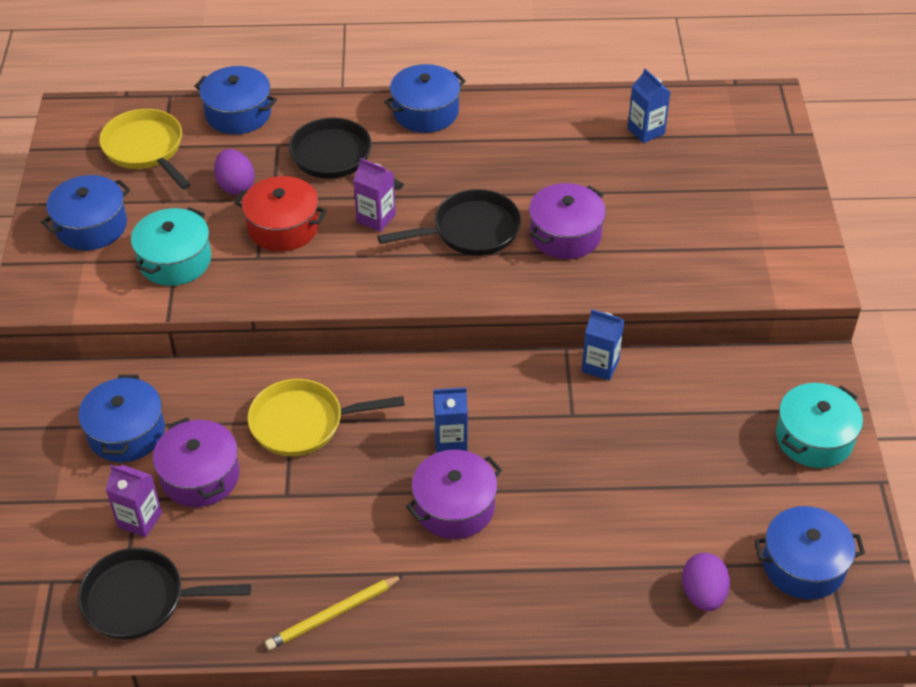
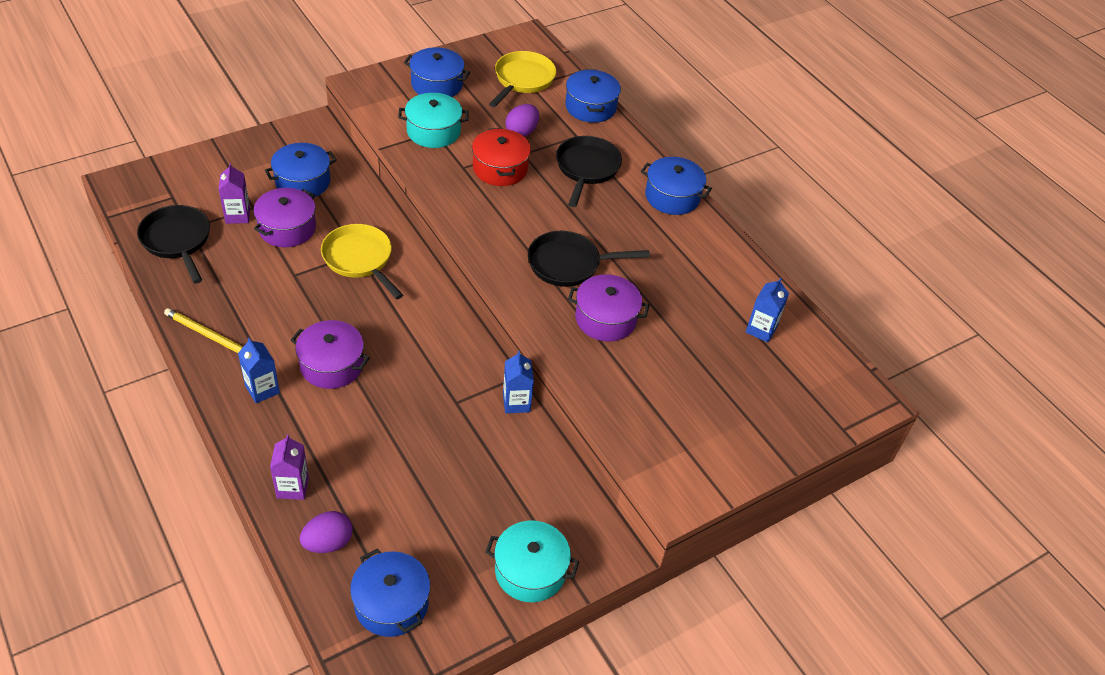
camera: 55 degrees right, 0 degrees up
purple carton [353,158,396,232] -> purple carton moved to [270,435,309,500]
black pan [378,189,521,256] -> black pan turned 135 degrees clockwise [528,231,650,287]
blue carton [433,388,468,453] -> blue carton moved to [238,338,280,403]

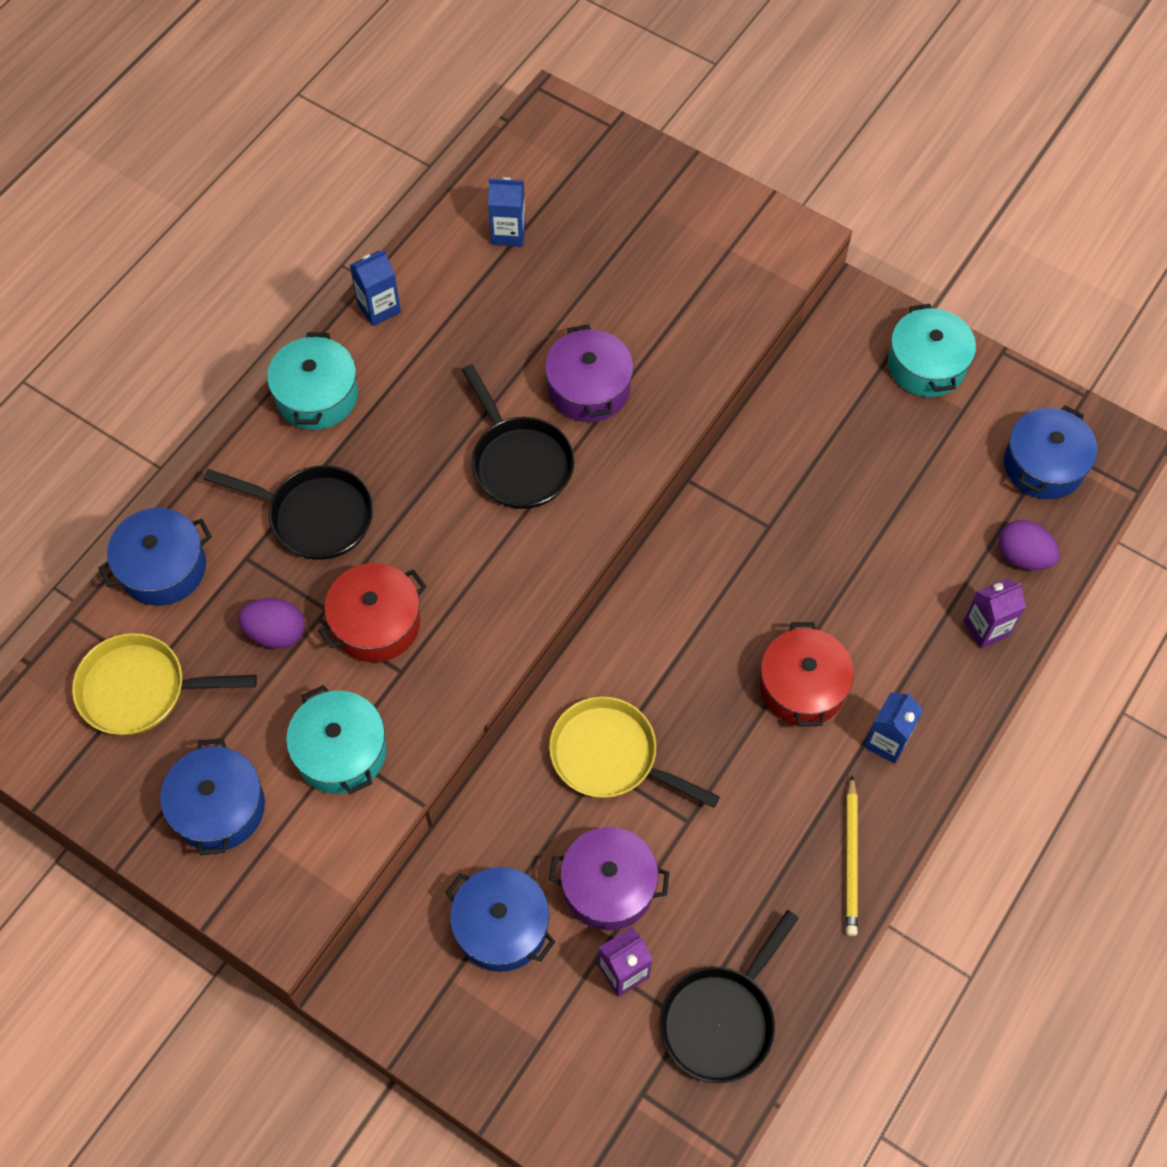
camera: 110 degrees left, 15 degrees up
purple pot [291,320,370,389] -> red pot [760,622,854,726]
yellow pan [321,224,403,299] -> yellow pan turned 90 degrees clockwise [549,696,720,808]
blue carton [503,351,534,413] -> blue carton moved to [350,250,401,326]
black pan [556,136,622,207] -> black pan turned 150 degrees counterclockwise [203,465,373,560]
blue pot [641,157,712,215] -> turquoise pot [267,332,358,430]

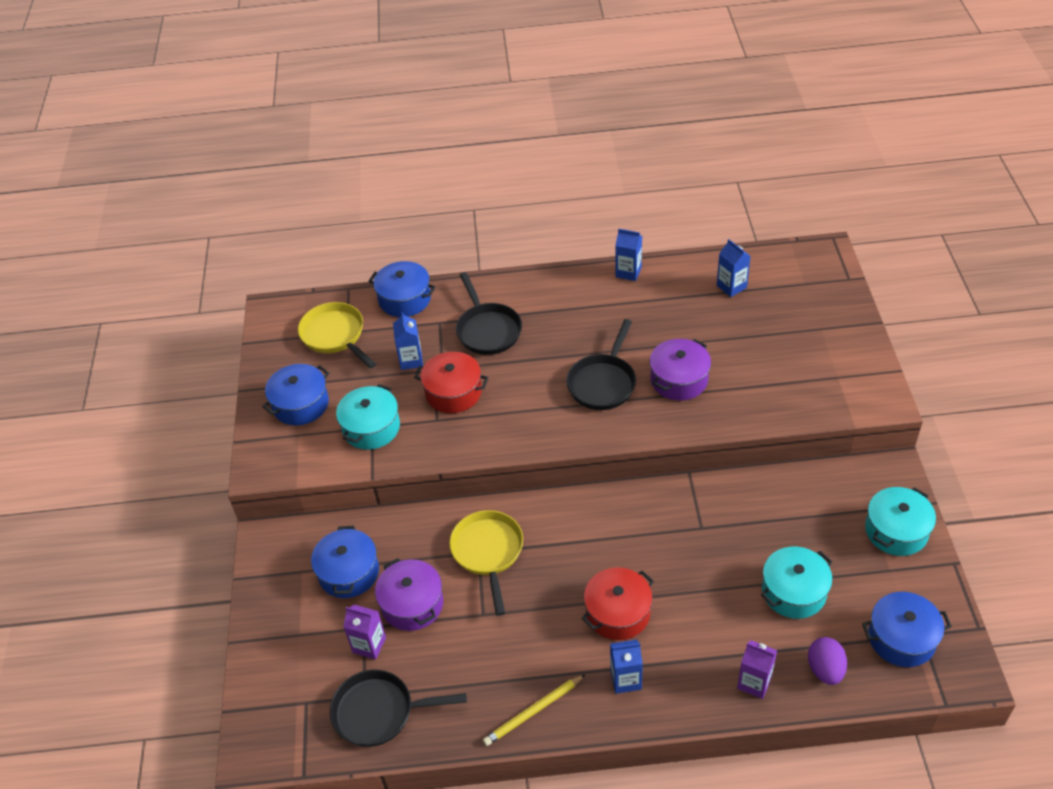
camera: 55 degrees right, 15 degrees down
purple egg [238,598,305,648] -> blue carton [393,312,423,370]
turquoise pot [267,332,358,430] -> turquoise pot moved to [761,547,833,619]

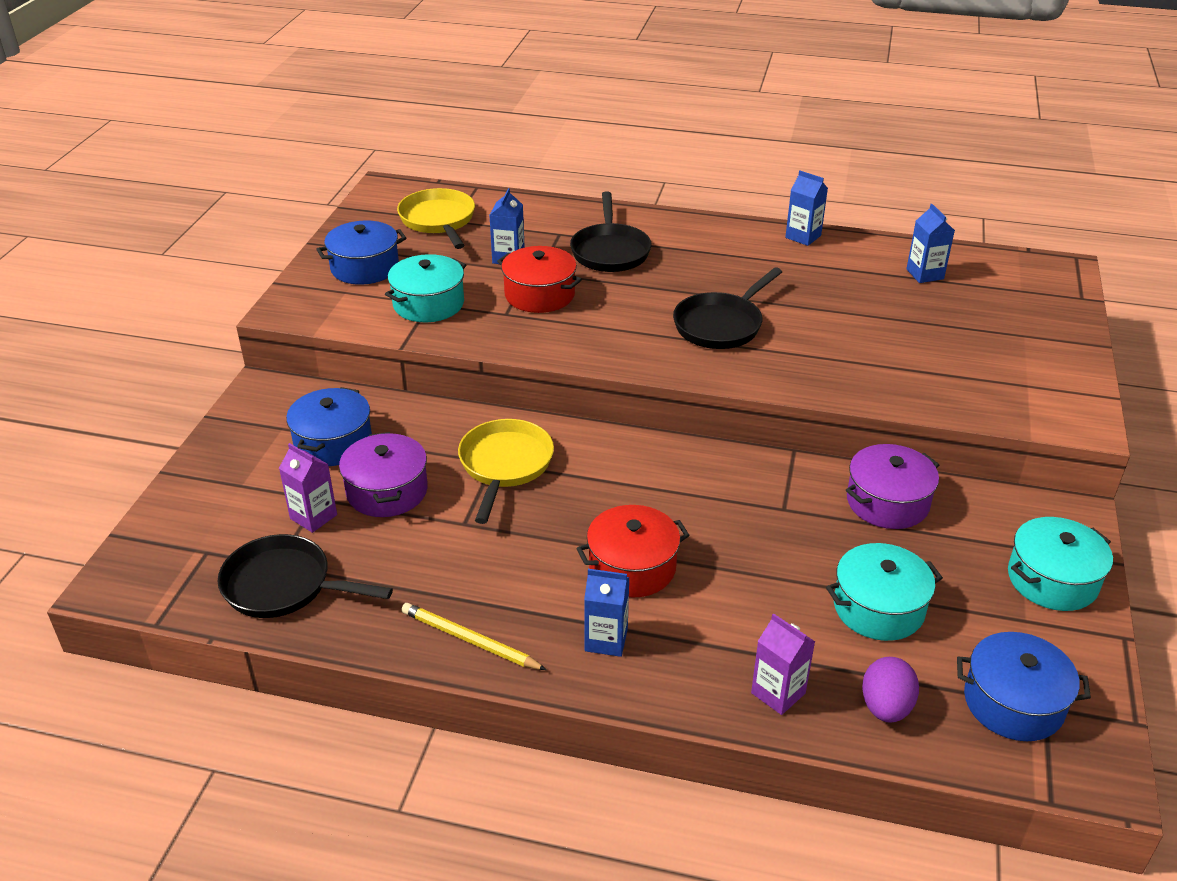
camera: 15 degrees right, 10 degrees down
blue pot [369,261,436,317] -> none
yellow pencil [483,674,586,746] -> yellow pencil turned 45 degrees clockwise [401,603,547,670]
purple pot [650,339,711,401] -> purple pot moved to [846,444,939,529]

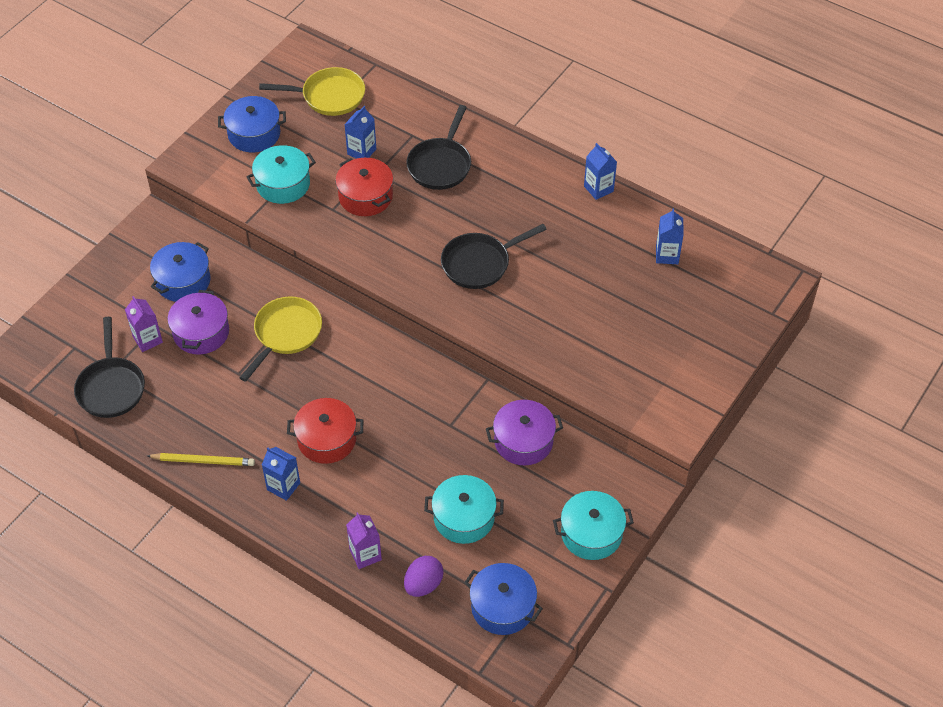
camera: 20 degrees right, 15 degrees up
black pan [218,534,393,618] -> black pan turned 135 degrees counterclockwise [74,317,145,418]
yellow pan [397,188,475,249] -> yellow pan turned 90 degrees clockwise [259,67,365,116]
yellow pencil [401,603,547,670] -> yellow pencil turned 135 degrees clockwise [147,453,255,466]

